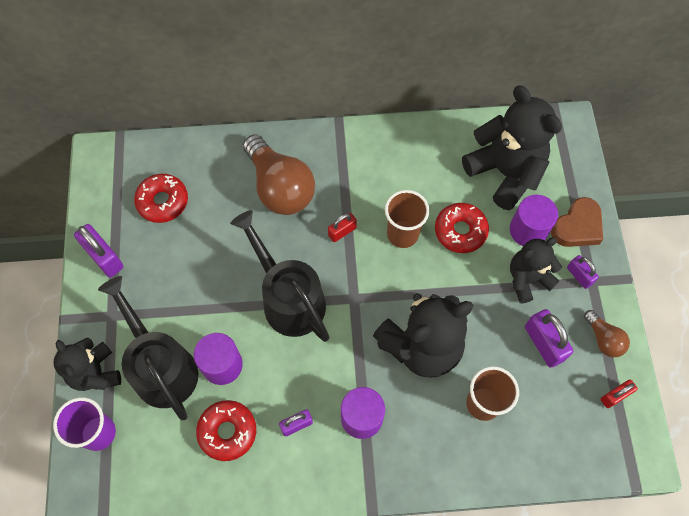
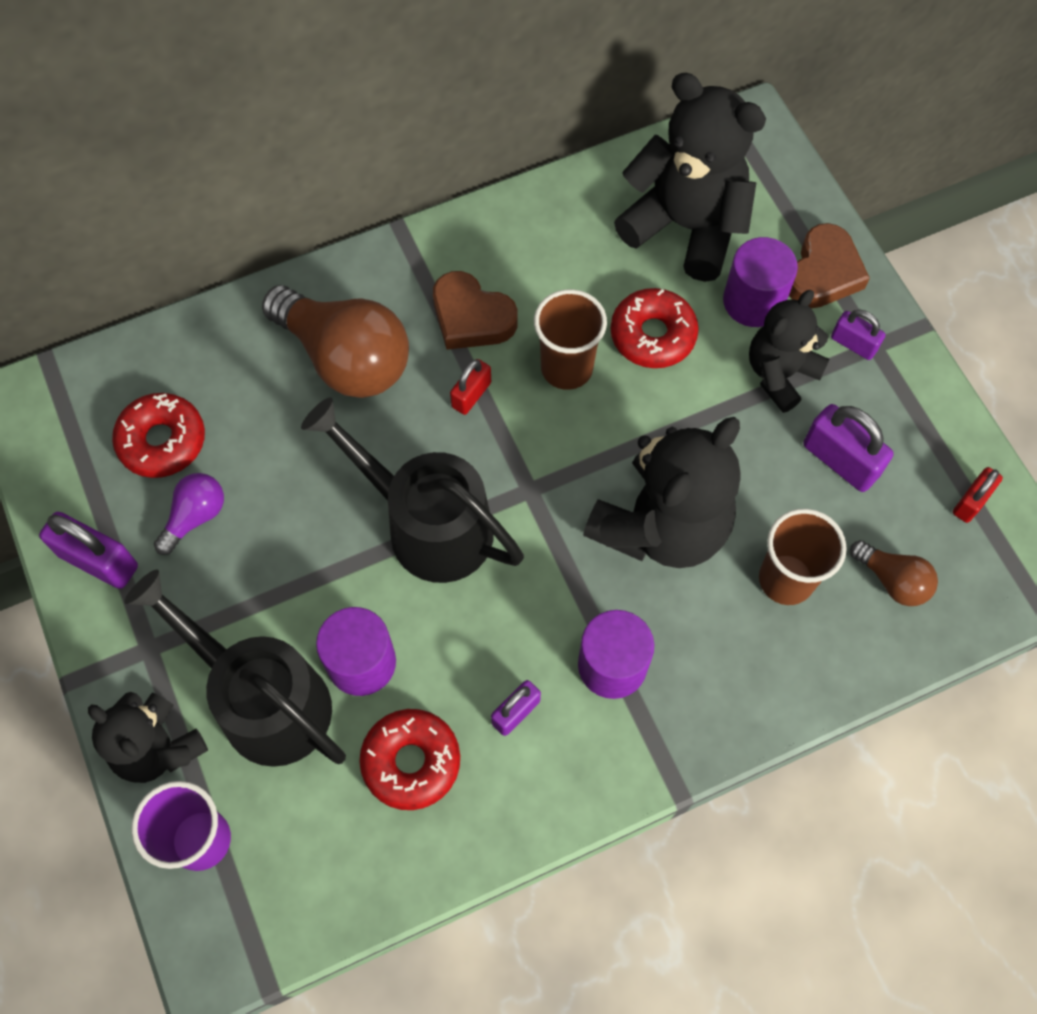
camera: 20 degrees left, 0 degrees up
brown light bulb [584,310,630,357] -> brown light bulb moved to [850,540,938,606]
none -> purple light bulb [154,473,224,555]
none -> brown heart [433,271,518,350]

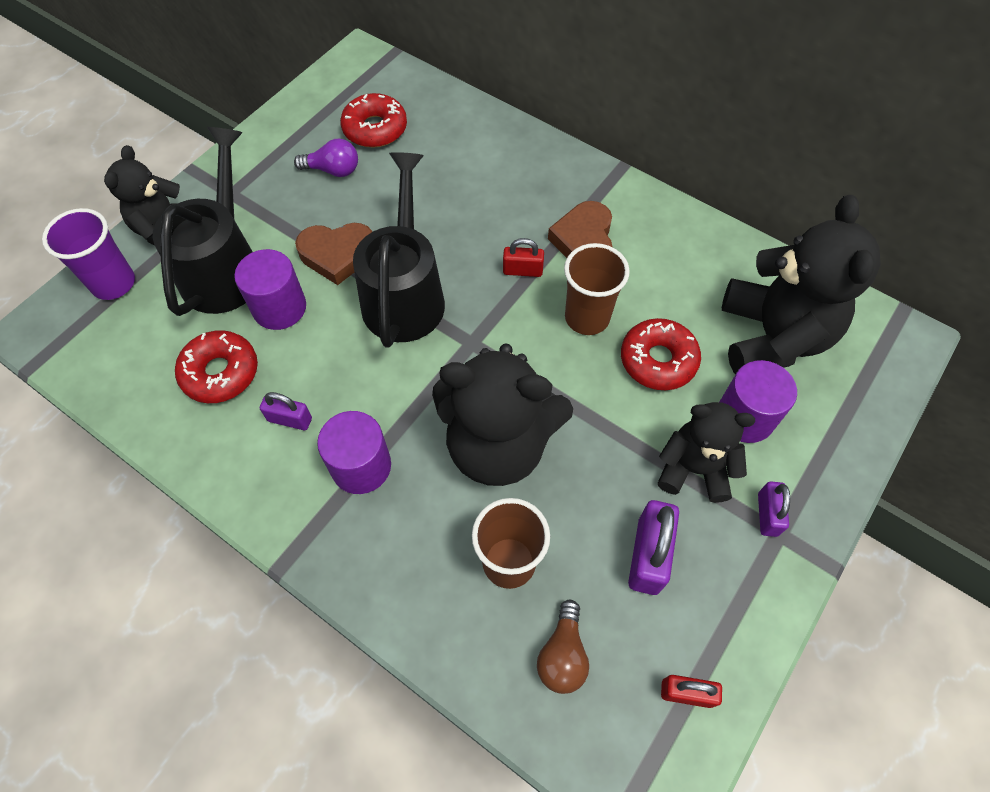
camera: 60 degrees right, 5 degrees down
purple padlock [39,512,138,589] -> none
brown light bulb [262,285,409,398] -> none
brown heart [789,223,870,308] -> brown heart moved to [295,223,373,285]

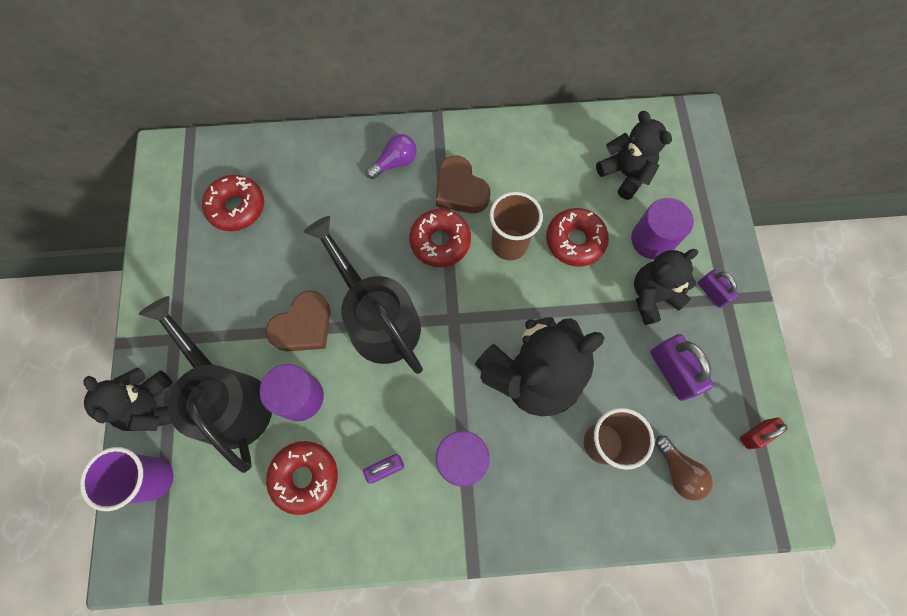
camera: 40 degrees left, 10 degrees up
purple light bulb [294,139,358,177] -> purple light bulb moved to [366,134,417,179]
red padlock [503,238,544,277] -> red donut [409,209,471,267]
black teddy bear [722,195,881,374] -> black teddy bear [596,111,672,200], size x0.61

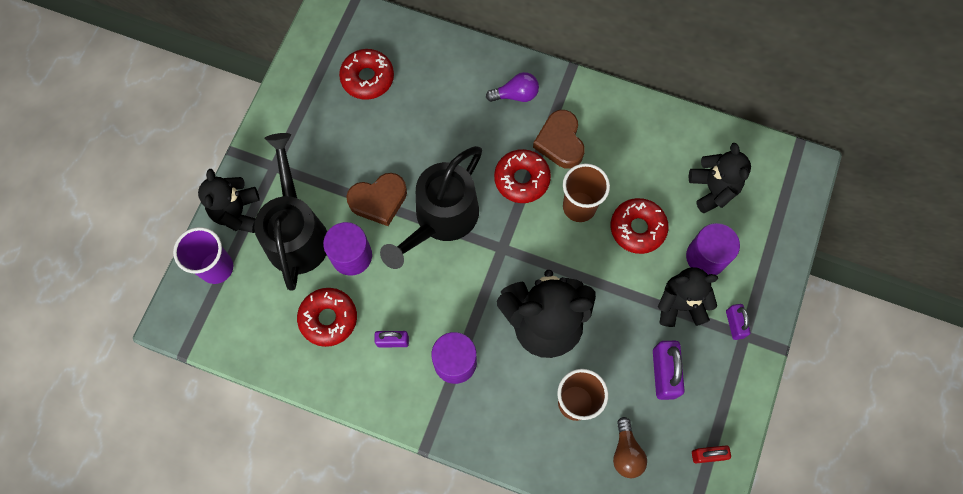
camera: 25 degrees right, 0 degrees up
black watering can [303,216,423,374] -> black watering can turned 135 degrees counterclockwise [380,146,482,269]

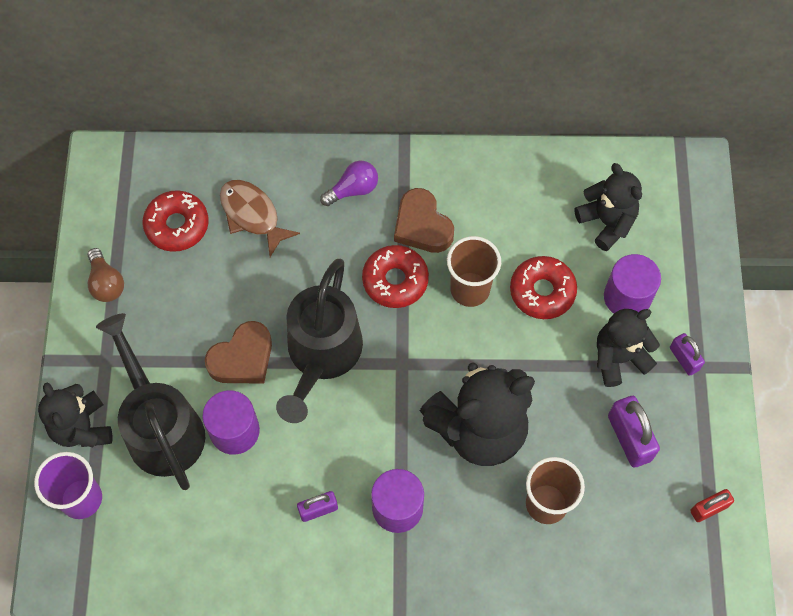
camera: 20 degrees left, 5 degrees down
red donut [297,288,357,347] -> none
brown light bulb [613,417,647,478] -> brown light bulb moved to [88,248,124,302]
none -> brown fish [220,180,300,257]

